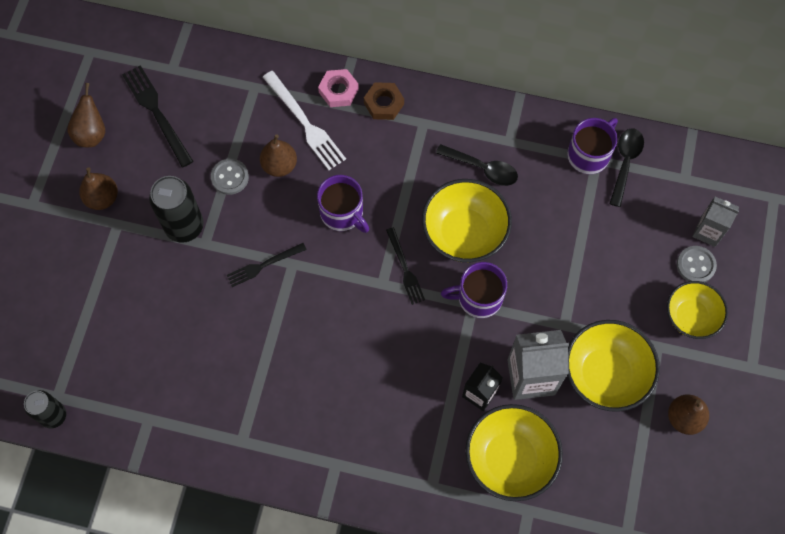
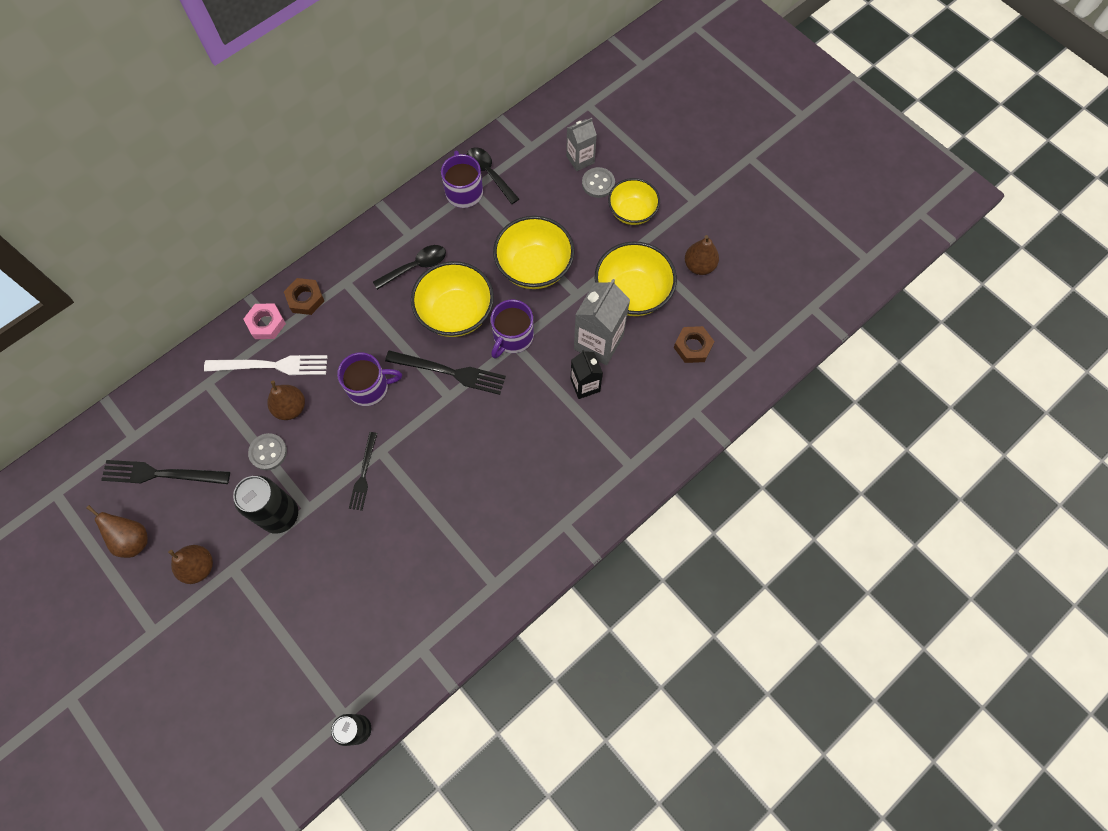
camera: 55 degrees left, 0 degrees up
black fork [386,227,425,305] -> black fork [385,350,506,395], size x1.57
yellow bowl [465,404,563,501] -> yellow bowl moved to [493,216,575,289]
none -> brown nut [674,326,715,363]

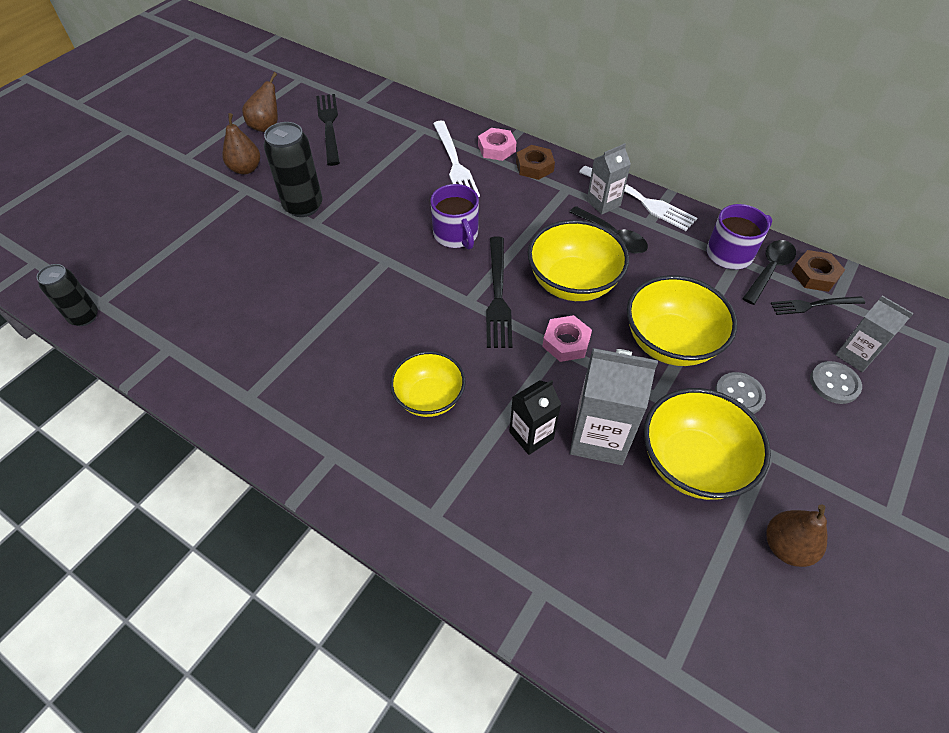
camera: 75 degrees right, 15 degrees down
grey button [248,433,287,470] -> grey button moved to [715,372,766,414]
brown pear [267,381,305,420] -> none
black fork [349,432,377,511] -> black fork moved to [771,296,865,315]
purple mug [491,300,534,359] -> pink nut [542,315,592,362]
yellow bowl [608,178,660,225] -> yellow bowl moved to [390,351,465,417]
brown nut [674,326,715,363] -> brown nut moved to [791,250,845,292]
none -> white fork [579,166,697,231]
none -> grey carton [587,143,631,215]

